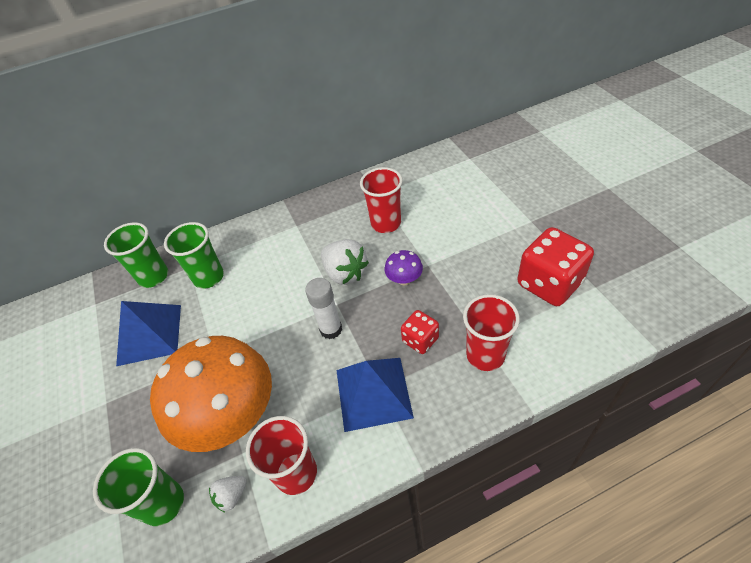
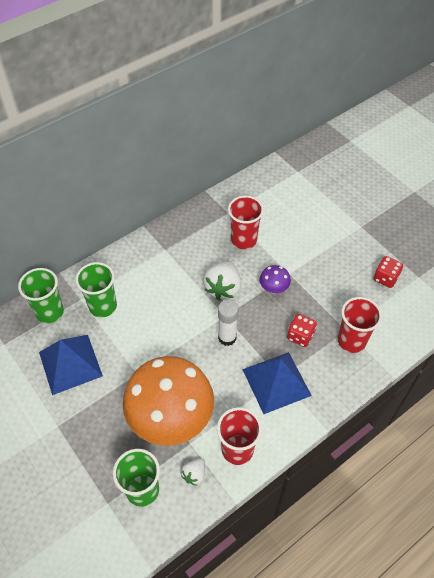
camera: 20 degrees left, 5 degrees up
white strawberry [321,239,369,285] -> white strawberry turned 75 degrees clockwise [203,261,241,301]
red dice [517,227,594,306] -> red dice [374,256,403,288], size x0.54

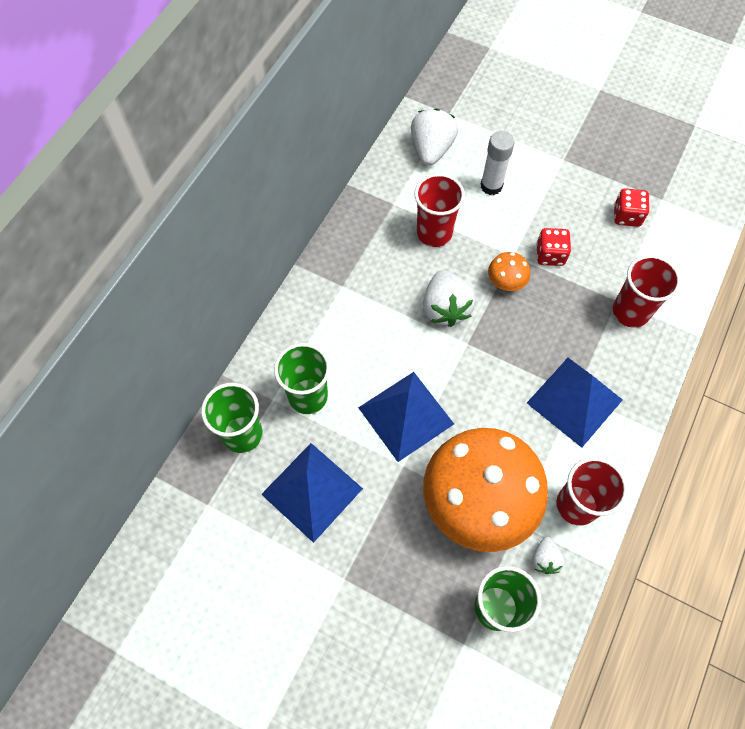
camera: 25 degrees left, 10 degrees up
white glue stick [218,300,238,346] -> white glue stick moved to [481,131,514,195]
purple mushroom [260,265,291,293] -> orange mushroom [488,252,530,291]
red dice [287,314,317,347] -> red dice moved to [536,228,571,266]
none -> blue pyramid [358,372,454,462]
none -> white strawberry [411,108,458,166]

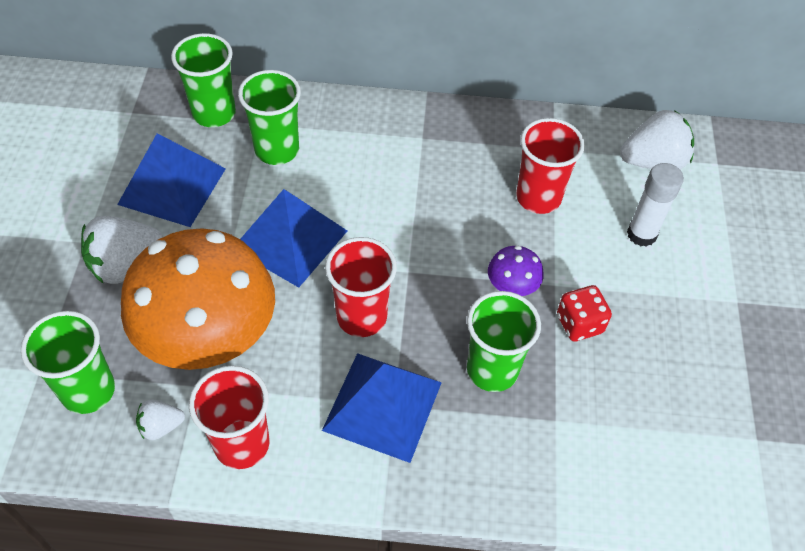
camera: 65 degrees right, 10 degrees down
white strawberry [423,270,476,327] -> white strawberry moved to [81,216,163,284]
orange mushroom [488,252,530,291] -> purple mushroom [488,246,544,296]
red cup [613,255,681,328] -> red cup moved to [325,237,397,337]
red dice [614,188,650,227] -> none
none -> green cup [467,291,541,392]

